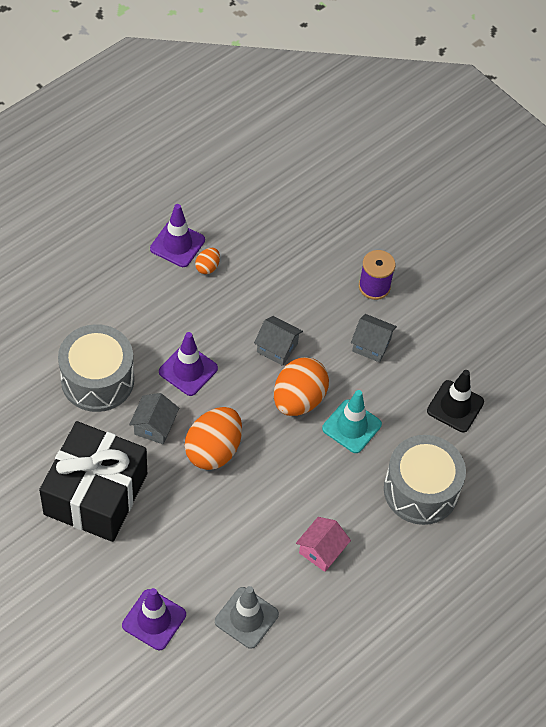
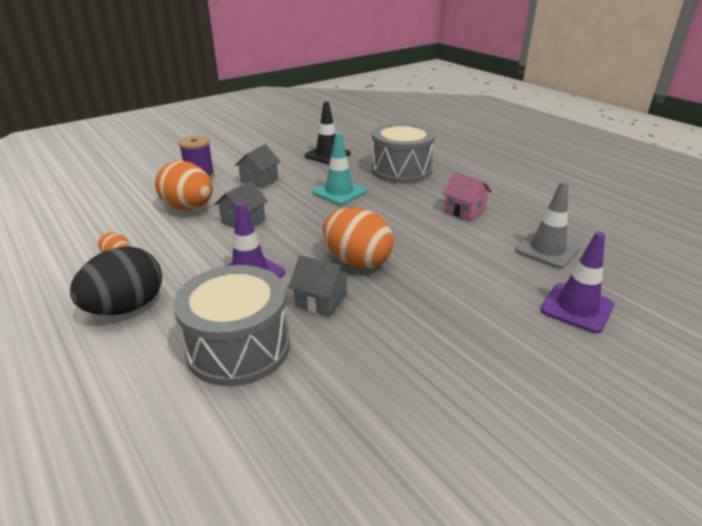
camera: 80 degrees left, 25 degrees down
black gift [39,421,147,542] -> none
purple traffic cone [150,204,205,267] -> none
orange egg [274,357,329,416] -> orange egg moved to [155,161,213,210]
none -> black egg [70,246,162,315]

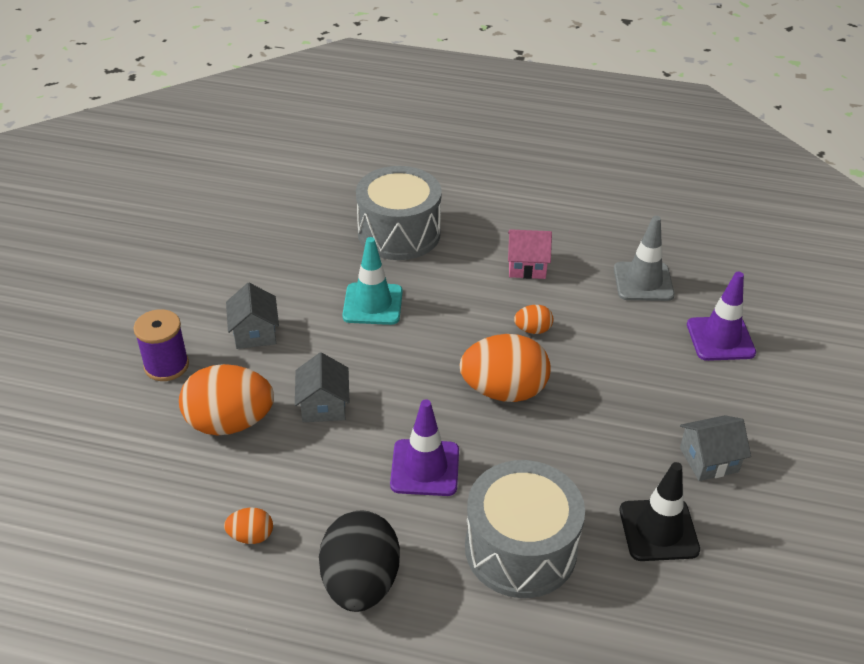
camera: 40 degrees left, 10 degrees up
grey house [289,255,351,317] -> grey house moved to [680,415,751,481]
black traffic cone [304,102,351,164] -> black traffic cone moved to [620,462,700,561]
none -> orange egg [514,305,553,334]

